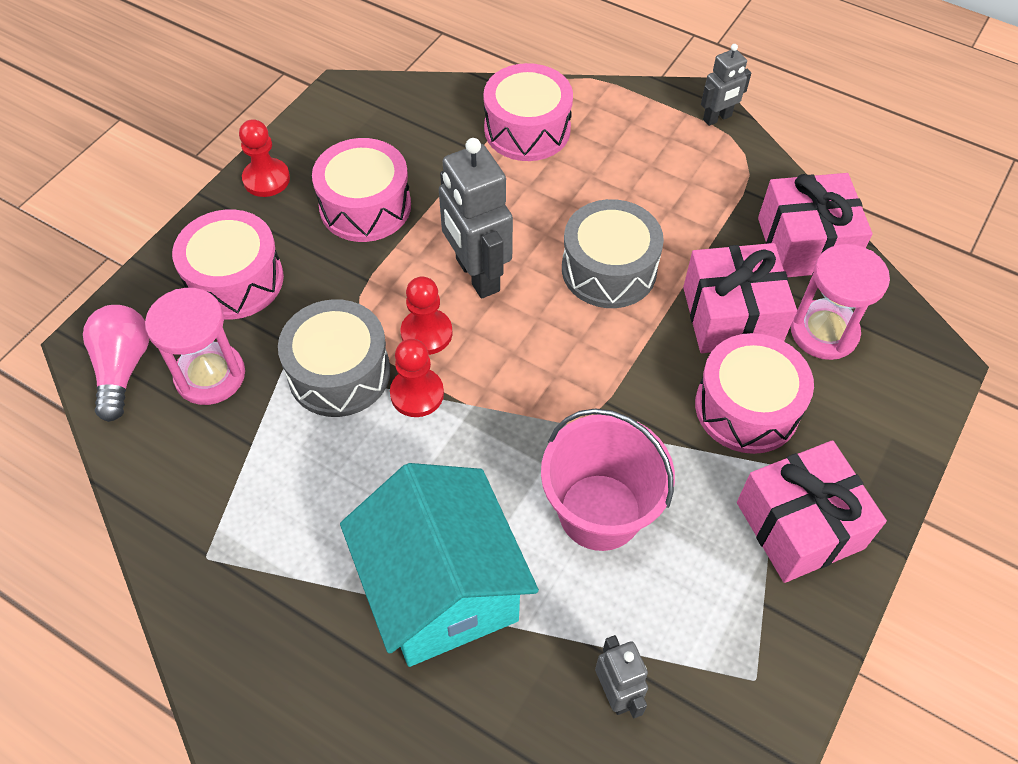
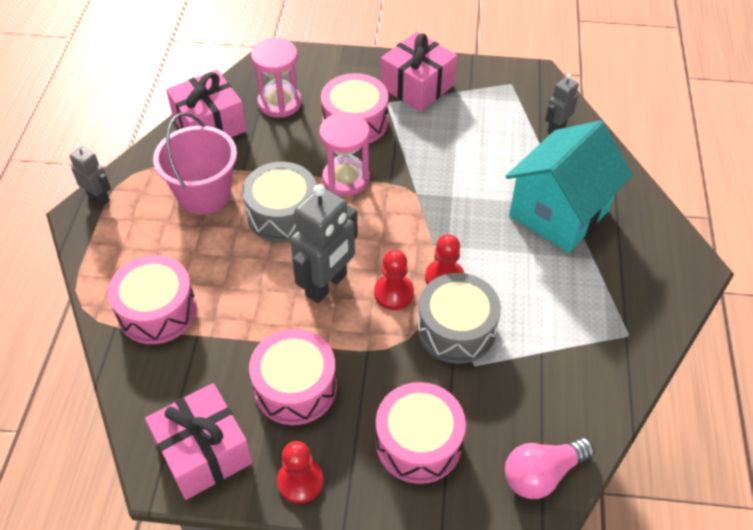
camera: 115 degrees left, 5 degrees down
pink hourglass [145,288,245,405] -> pink hourglass moved to [319,112,370,196]
pink bucket [541,408,675,551] -> pink bucket moved to [153,112,237,214]
pink gift [683,243,797,353] -> pink gift moved to [145,383,253,500]

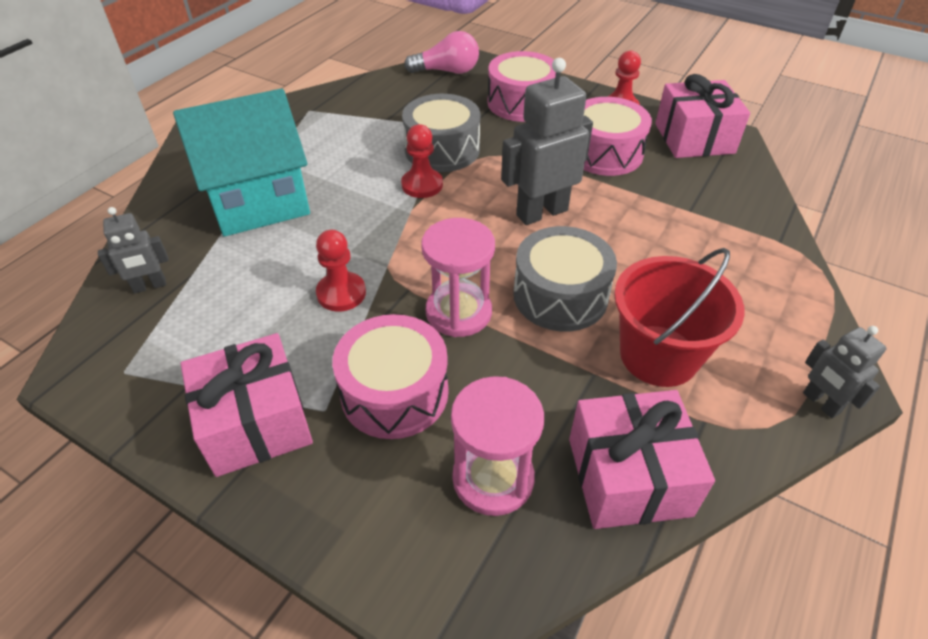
camera: 155 degrees left, 5 degrees down
pink drum [108,255,197,344] -> none
pink bucket [153,112,237,214] -> red bucket [614,248,745,387]
red pawn [374,250,414,310] -> red pawn moved to [316,230,366,312]

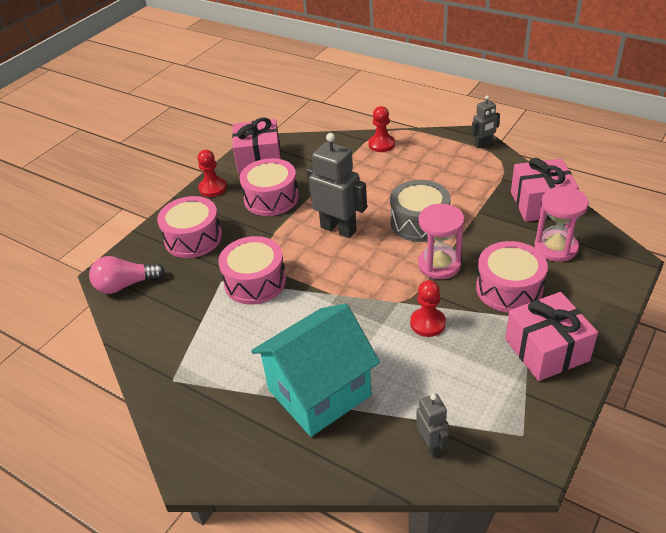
camera: 85 degrees left, 5 degrees down
turquoise house [173,89,310,237] -> turquoise house turned 75 degrees clockwise [251,304,380,437]
red pawn [401,124,443,198] -> red pawn moved to [369,106,395,152]
grey drum [402,94,480,172] -> pink drum [218,236,286,305]
pink light bulb [404,31,479,74] -> pink light bulb turned 105 degrees counterclockwise [89,256,165,294]
grey robot [501,58,593,225] -> grey robot turned 150 degrees clockwise [306,133,367,238]
red bucket [614,248,745,387] -> none

